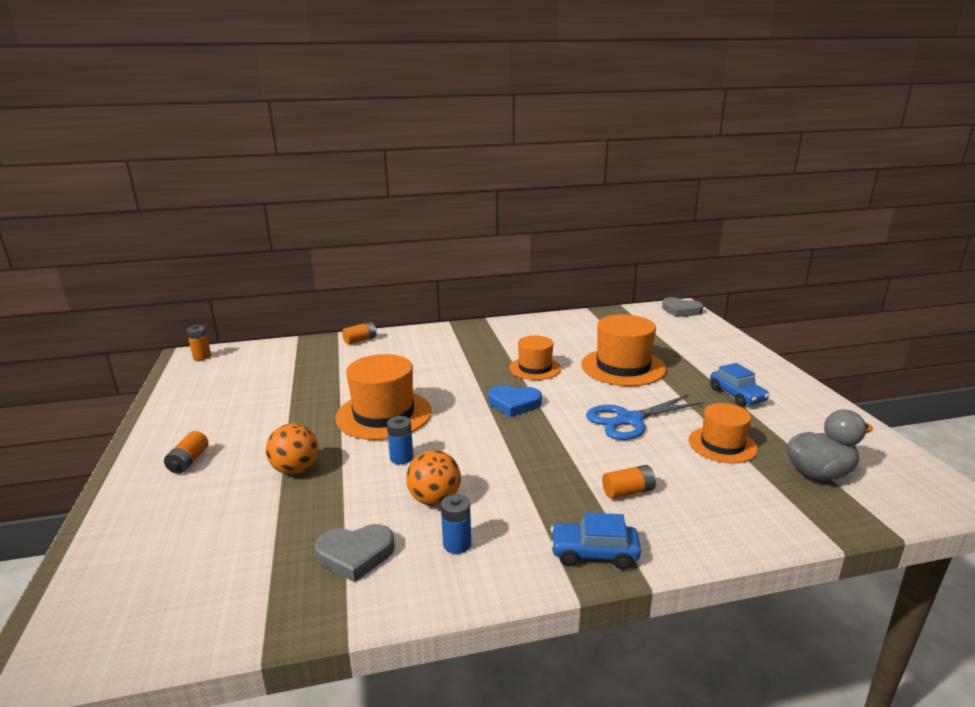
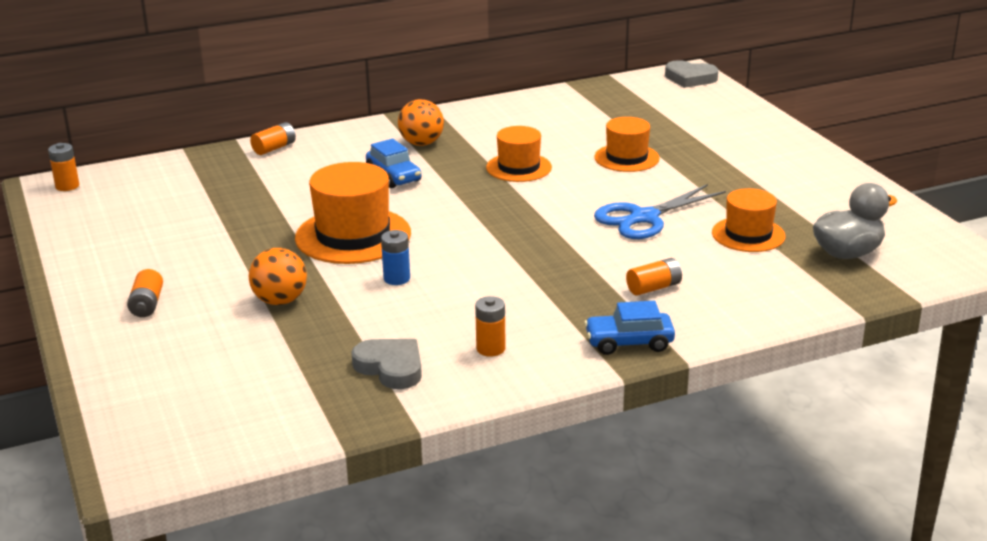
camera: 10 degrees left, 5 degrees up
grey heart [315,524,395,582] -> grey heart turned 120 degrees counterclockwise [351,339,422,389]
orange ball [406,450,461,506] -> orange ball moved to [398,99,444,146]
blue battery [441,494,471,554] -> orange battery [475,296,506,357]
blue heart [488,385,542,417] -> none
orange hat [581,314,666,386] -> orange hat [594,117,660,172], size x0.62
blue car [710,363,769,407] -> blue car moved to [366,139,421,188]

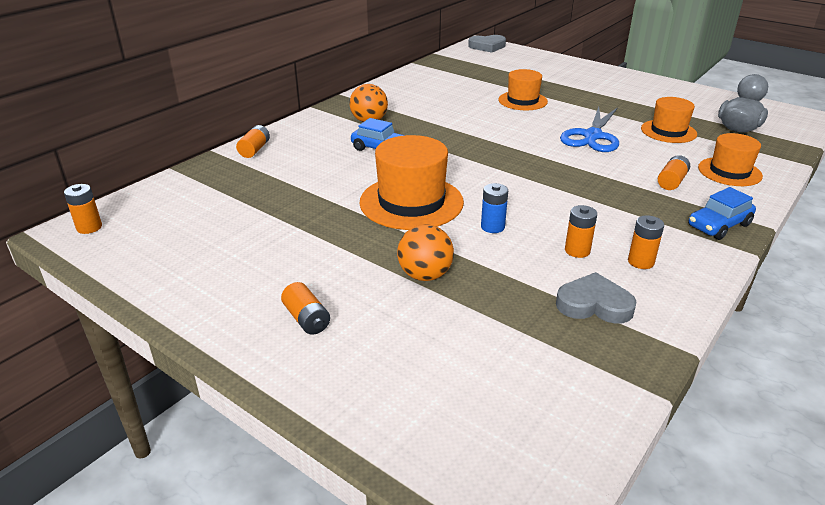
camera: 30 degrees left, 5 degrees up
orange hat [486,126,552,182] -> orange hat moved to [698,133,763,186]
none -> orange battery [565,205,597,258]

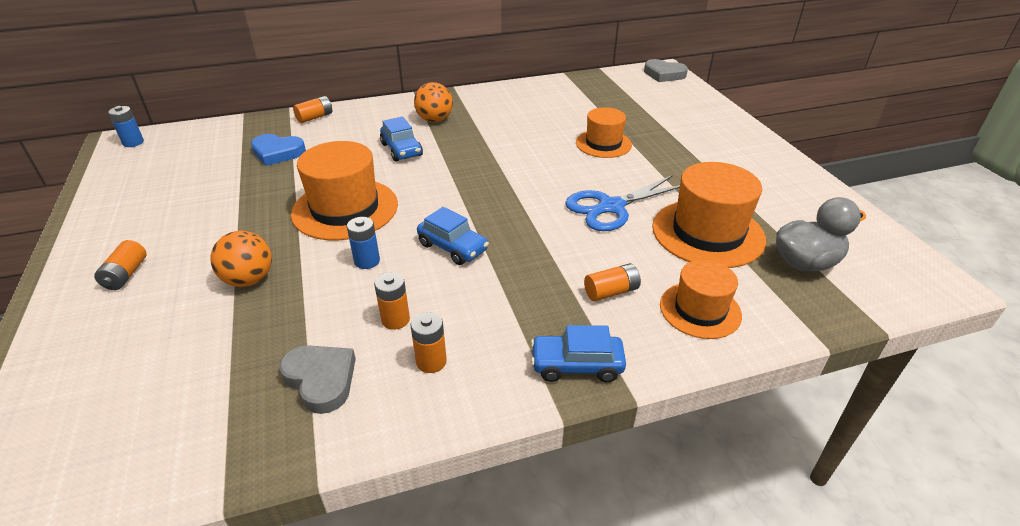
camera: 35 degrees right, 5 degrees up
orange battery [64,184,102,234] -> blue battery [108,106,144,147]
orange hat [641,97,697,143] -> orange hat [652,162,766,268], size x1.60
none -> blue heart [251,134,306,166]
none -> blue car [417,207,489,265]

